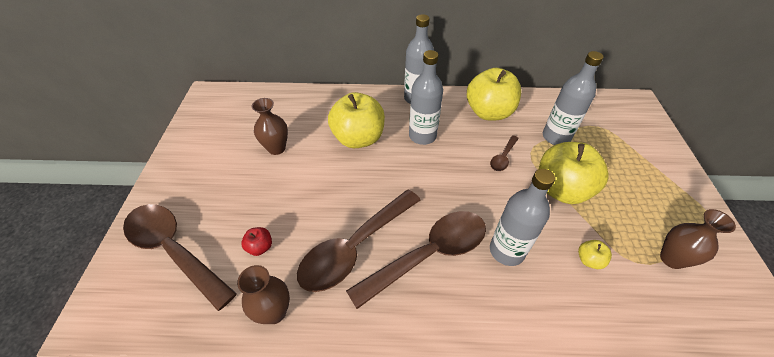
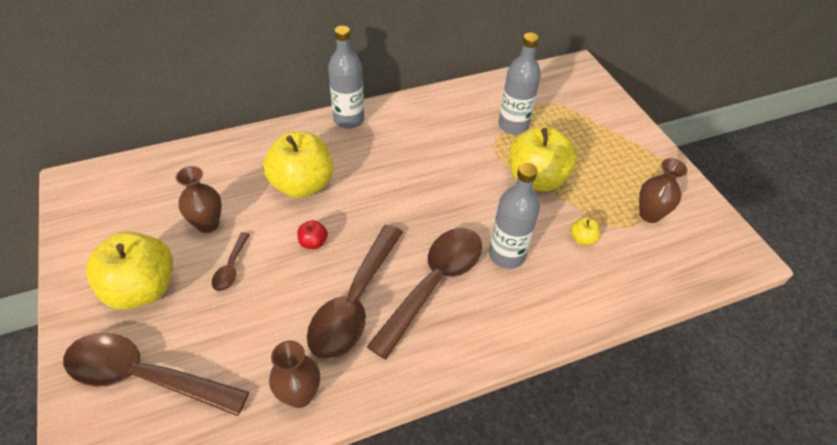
camera: 25 degrees left, 0 degrees up
red apple [241,227,272,256] -> red apple moved to [297,220,328,249]
grey bottle [409,50,443,145] -> none
yellow apple [467,68,521,121] -> yellow apple moved to [86,231,173,309]
brown spoon [490,135,519,171] -> brown spoon moved to [212,232,250,291]

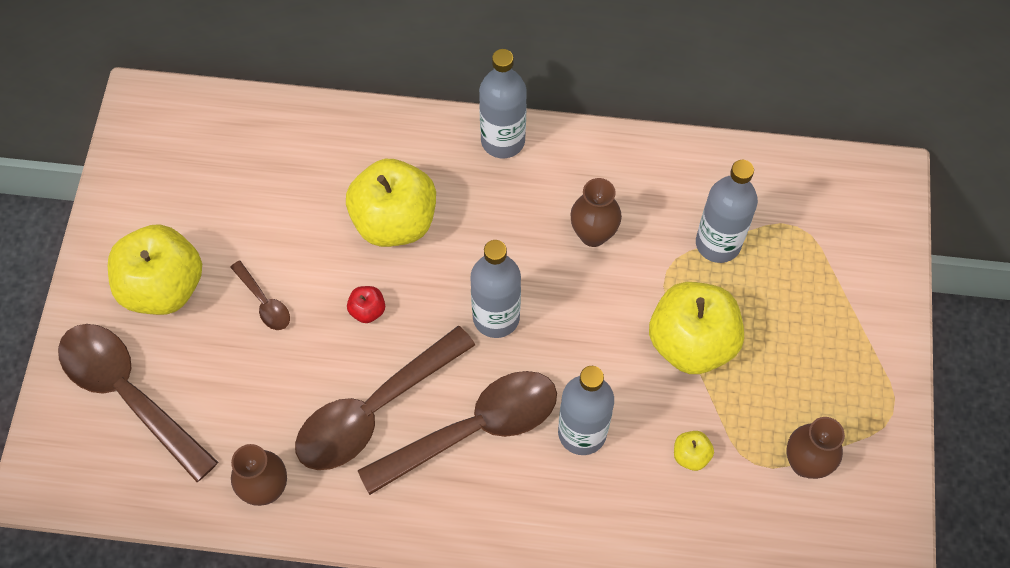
camera: 30 degrees right, 15 degrees up
brown vase [175,166,222,233] -> brown vase moved to [570,178,622,247]
brown spoon [212,232,250,291] -> brown spoon turned 75 degrees counterclockwise [230,261,290,330]
none -> grey bottle [470,240,521,338]

